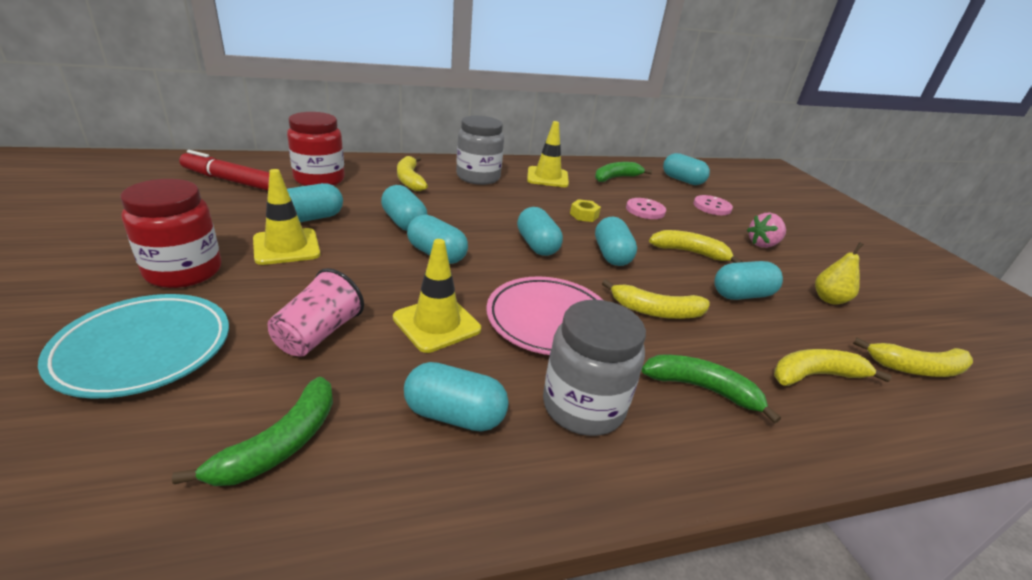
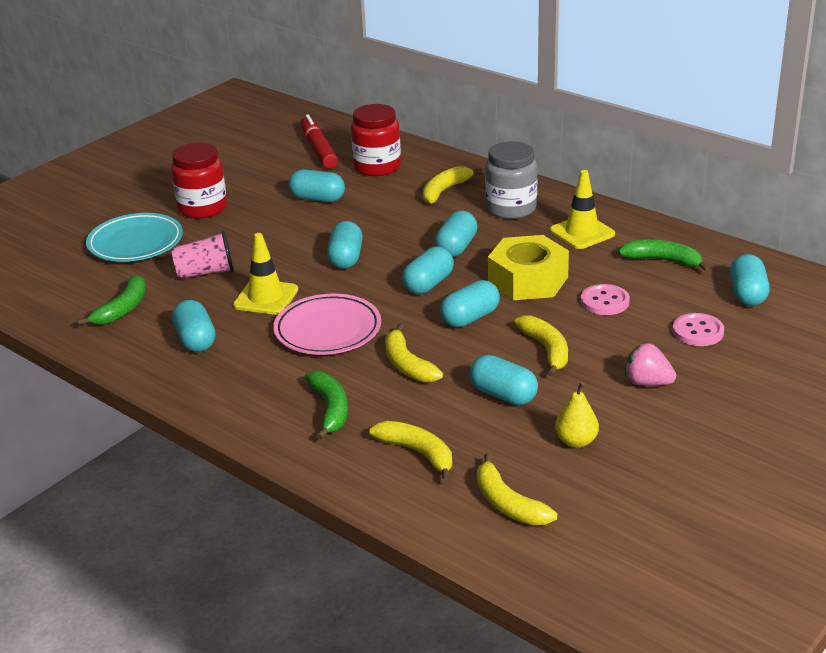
camera: 60 degrees right, 0 degrees up
green banana [172,377,333,486] -> green banana turned 60 degrees counterclockwise [77,275,146,325]
yellow traffic cone [253,169,320,265] -> none
turquoise capsule [381,185,427,231] -> turquoise capsule moved to [435,211,478,257]
grey jar [543,300,646,436] -> none
yellow nut [570,199,601,222] -> yellow nut [488,235,569,300], size x2.41

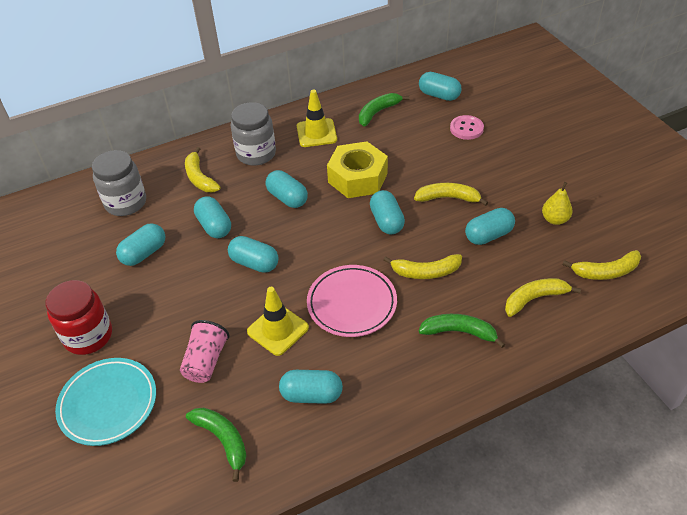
camera: 65 degrees left, 15 degrees up
red marker [300,114,338,169] -> none
red jar [351,104,401,176] -> grey jar [92,150,146,216]
turquoise capsule [402,246,454,294] -> turquoise capsule moved to [194,196,231,238]
pink button [581,284,630,315] -> none
pink strawberry [625,343,676,386] -> none

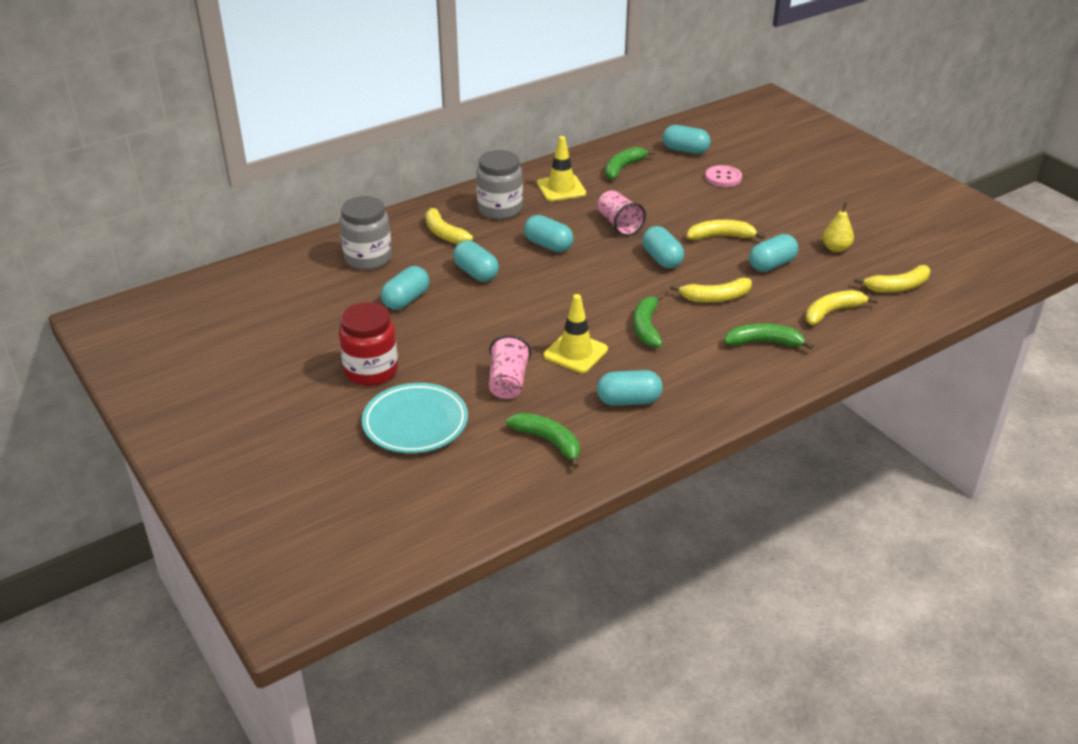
camera: 10 degrees left, 10 degrees down
turquoise capsule [228,236,279,273] -> none
pink plate [307,265,397,337] -> green banana [633,293,664,348]
yellow nut [327,141,388,198] -> pink cup [598,190,646,236]

